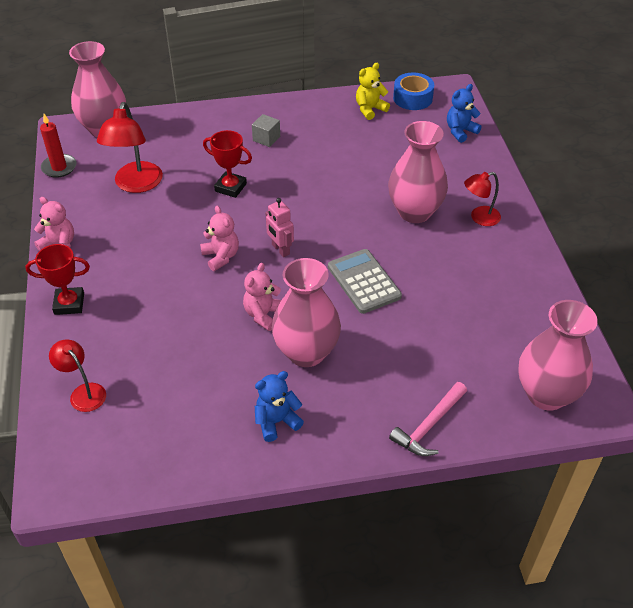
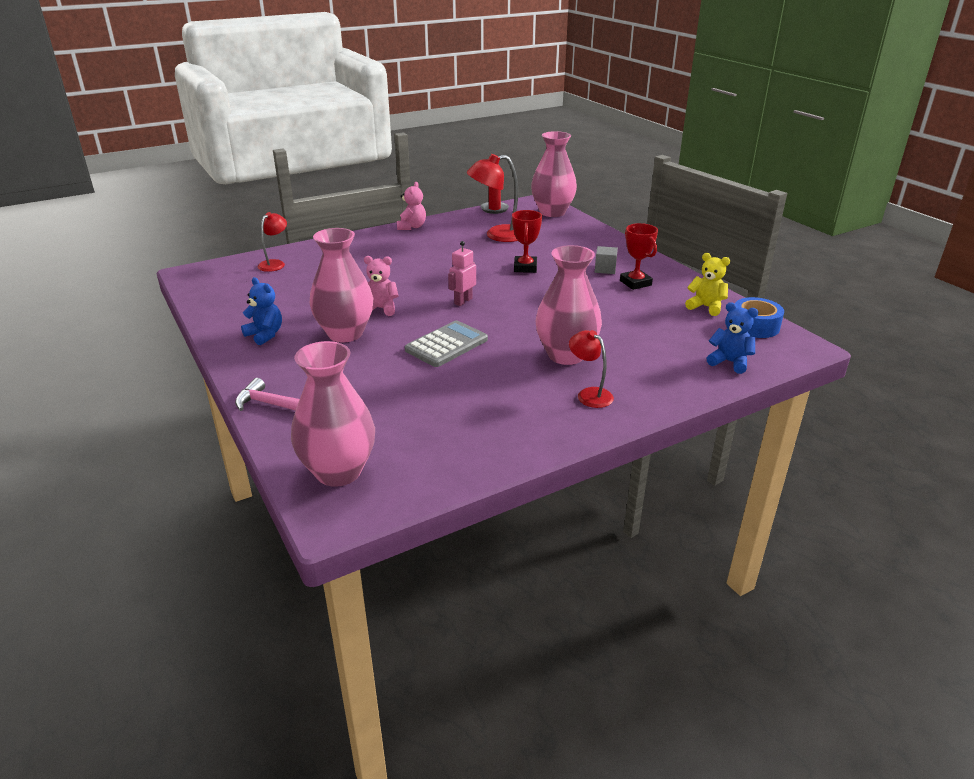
camera: 70 degrees right, 15 degrees down
red trophy [25,244,90,315] -> red trophy moved to [620,223,658,290]
pink teddy bear [200,206,239,271] -> none

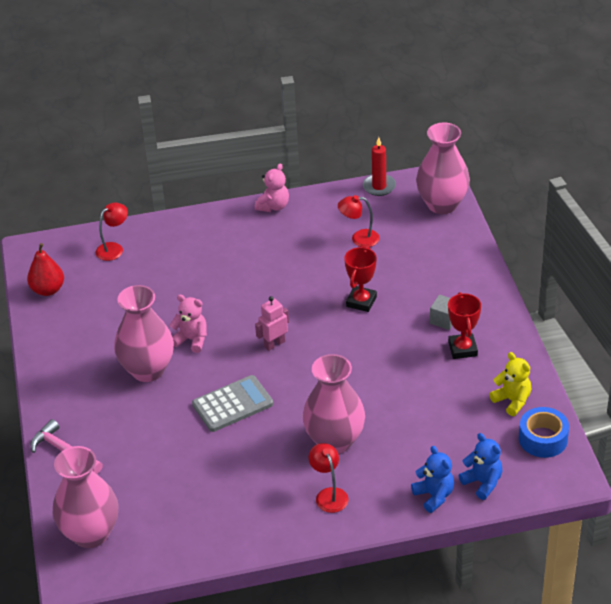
camera: 20 degrees right, 10 degrees up
blue teddy bear [241,277,282,345] -> blue teddy bear moved to [411,446,454,513]
red lamp [467,154,518,242] -> red lamp [338,195,380,248], size x0.60
none -> red pear [27,243,64,296]

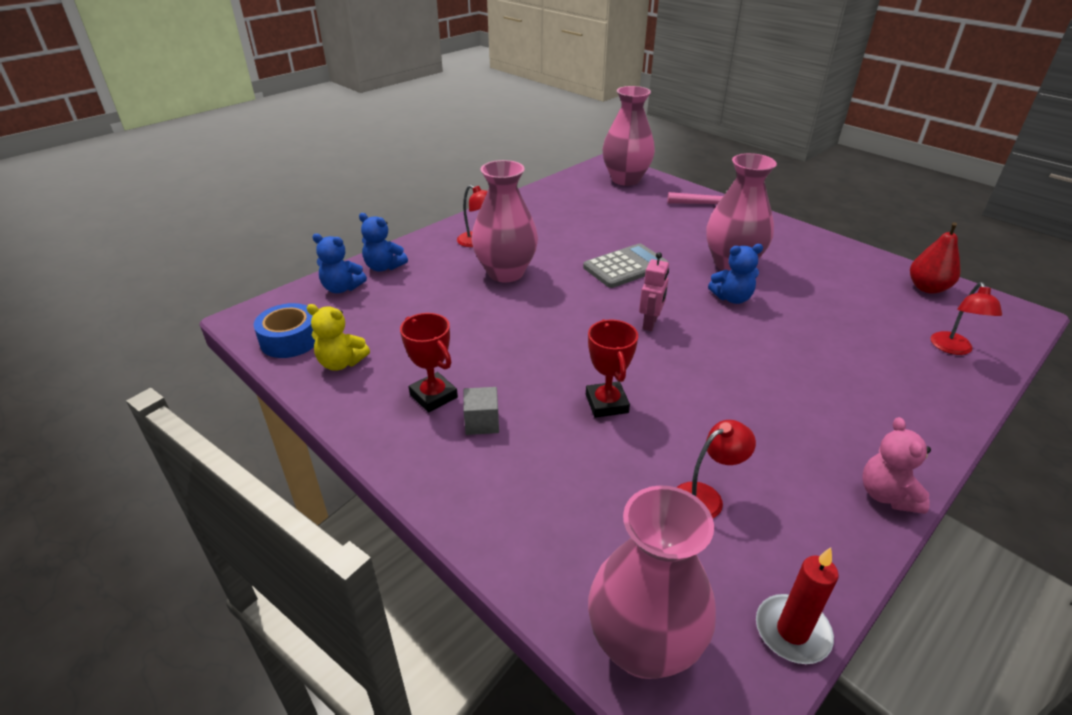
camera: 145 degrees right, 5 degrees down
pink teddy bear [169,295,207,353] -> blue teddy bear [708,244,763,304]
grey calculator [192,375,273,432] -> grey calculator turned 150 degrees counterclockwise [583,243,669,288]

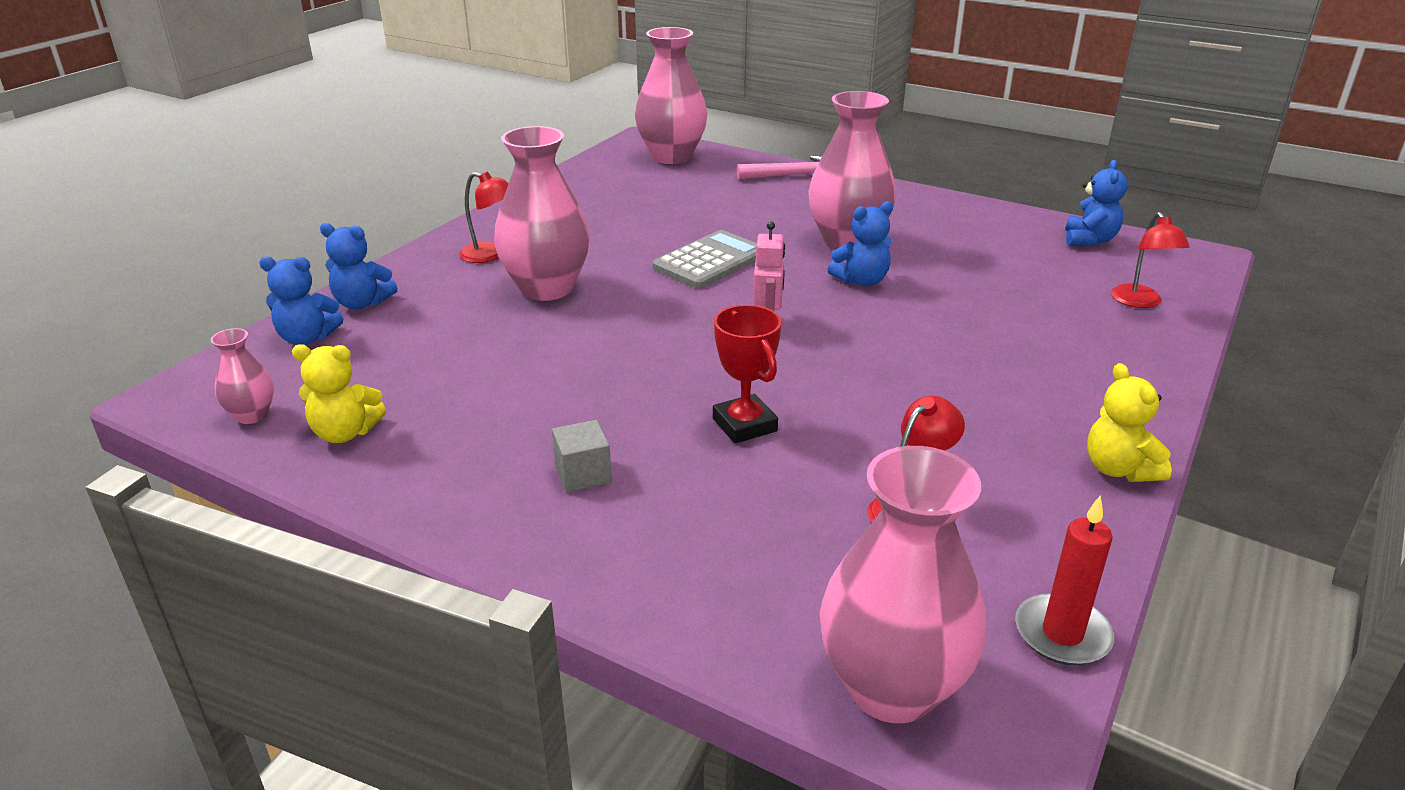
camera: 15 degrees left, 5 degrees down
blue tape [254,303,315,358] -> pink vase [211,328,274,424]
red trophy [400,313,458,412] -> none
pink teddy bear [863,417,931,514] -> yellow teddy bear [1087,363,1172,482]
red pear [910,222,961,294] -> blue teddy bear [1065,160,1127,246]

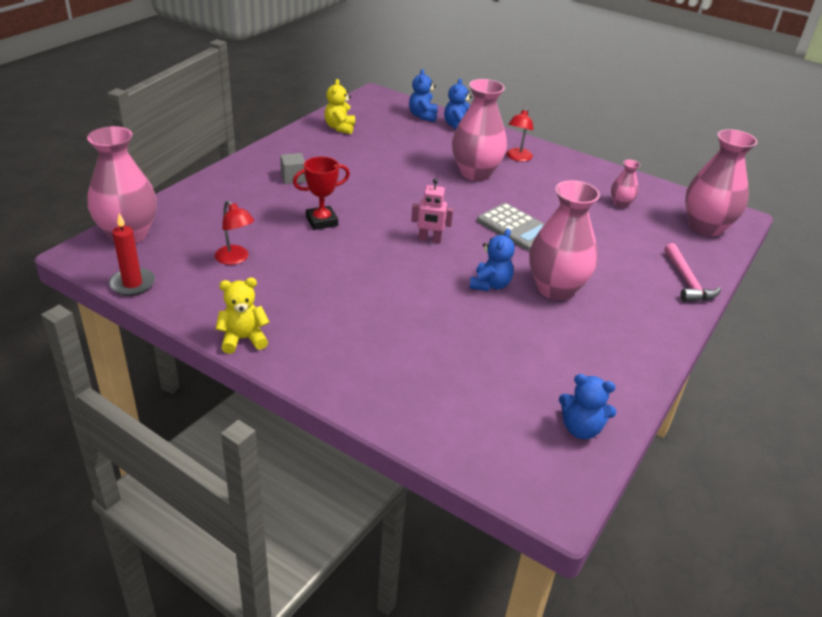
camera: 90 degrees right, 5 degrees up
pink vase [211,328,274,424] -> pink vase moved to [611,160,640,208]
blue teddy bear [827,201,893,286] -> blue teddy bear turned 135 degrees counterclockwise [470,228,515,291]
red lamp [1111,212,1190,308] -> none

